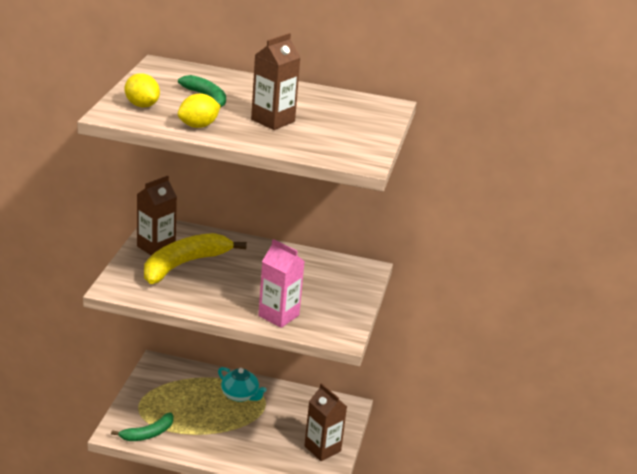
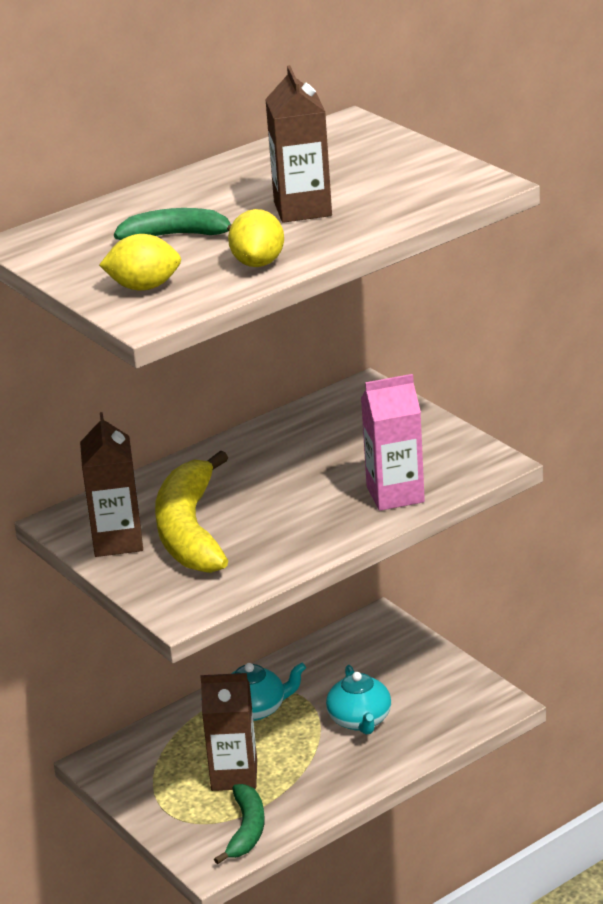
camera: 45 degrees left, 0 degrees up
brown carton [304,383,347,461] -> brown carton moved to [200,673,257,791]
none -> turquoise teapot [326,665,391,735]

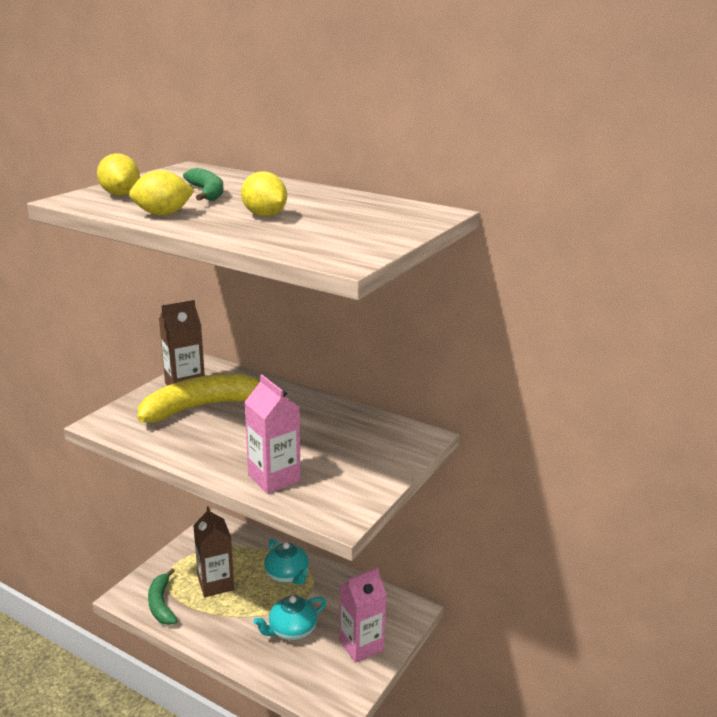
camera: 65 degrees right, 5 degrees down
green banana [214,784,264,864] -> green banana turned 90 degrees clockwise [148,568,178,625]
brown carton [265,65,332,223] -> yellow lemon [241,172,287,217]
none -> pink carton [339,568,387,663]

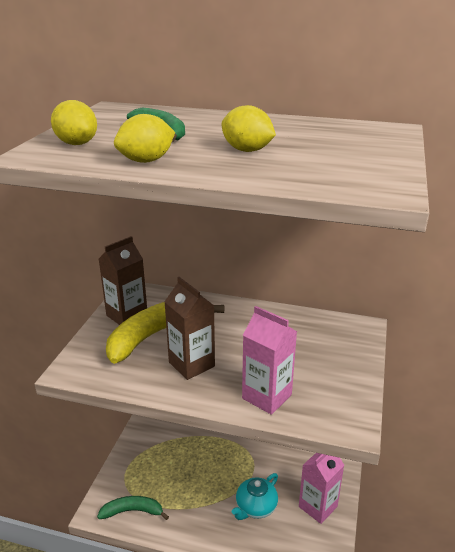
camera: 15 degrees left, 5 degrees up
green banana [148,568,178,625] -> green banana turned 120 degrees clockwise [97,496,169,520]
brown carton [193,506,234,597] -> brown carton moved to [164,277,215,380]
turquoise teapot [264,539,309,585] -> none

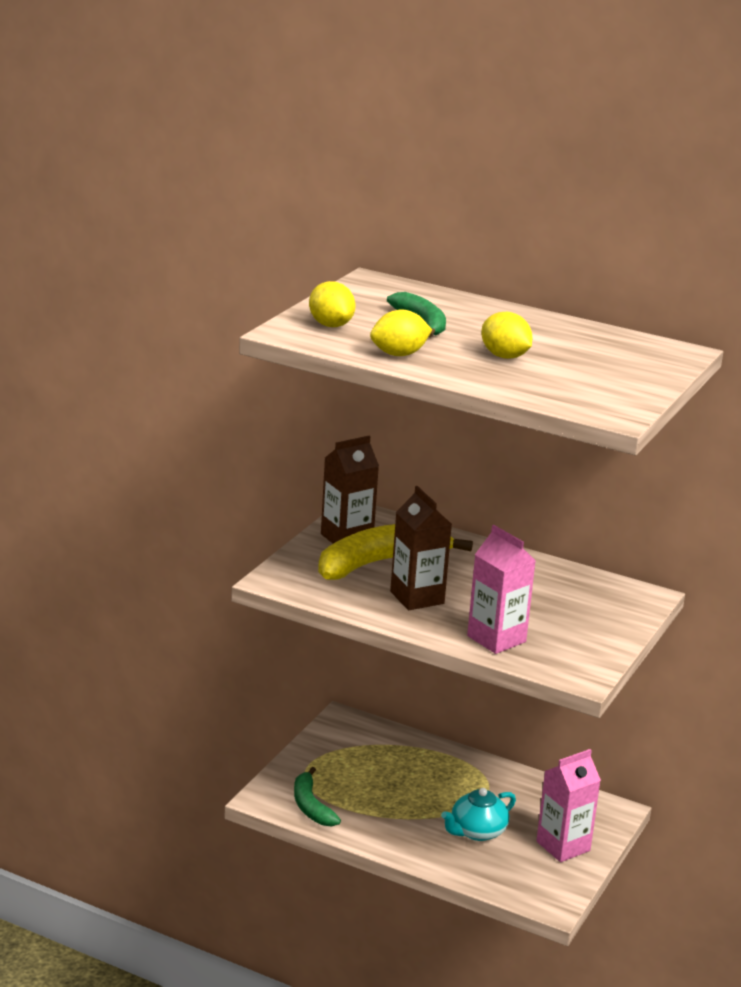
camera: 10 degrees right, 5 degrees down
green banana [97,496,169,520] -> green banana turned 120 degrees counterclockwise [294,767,341,827]

